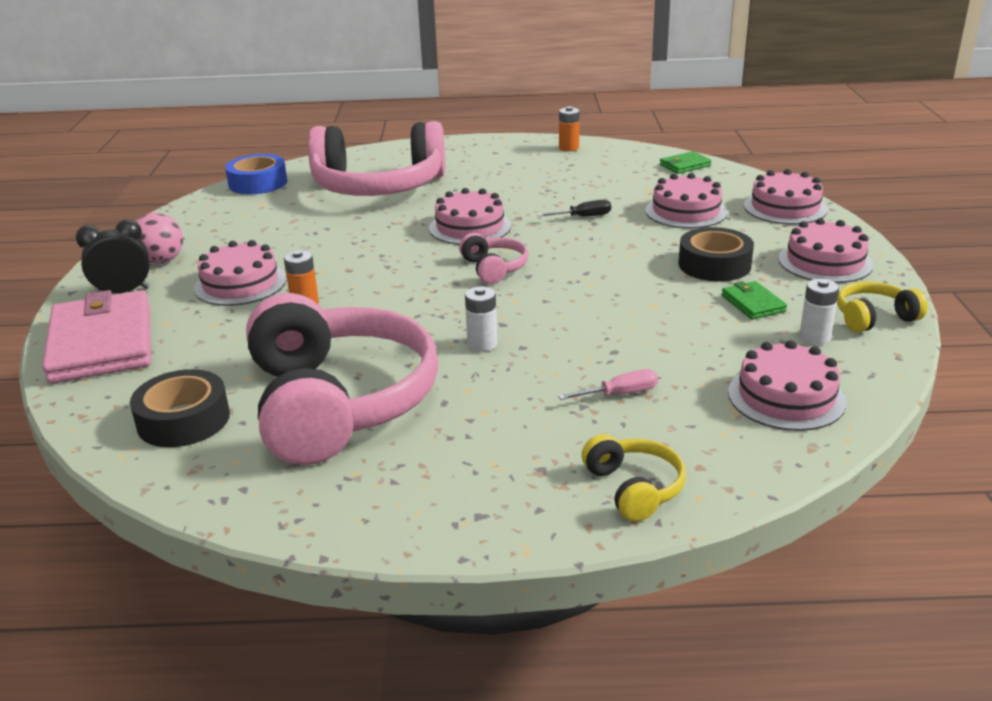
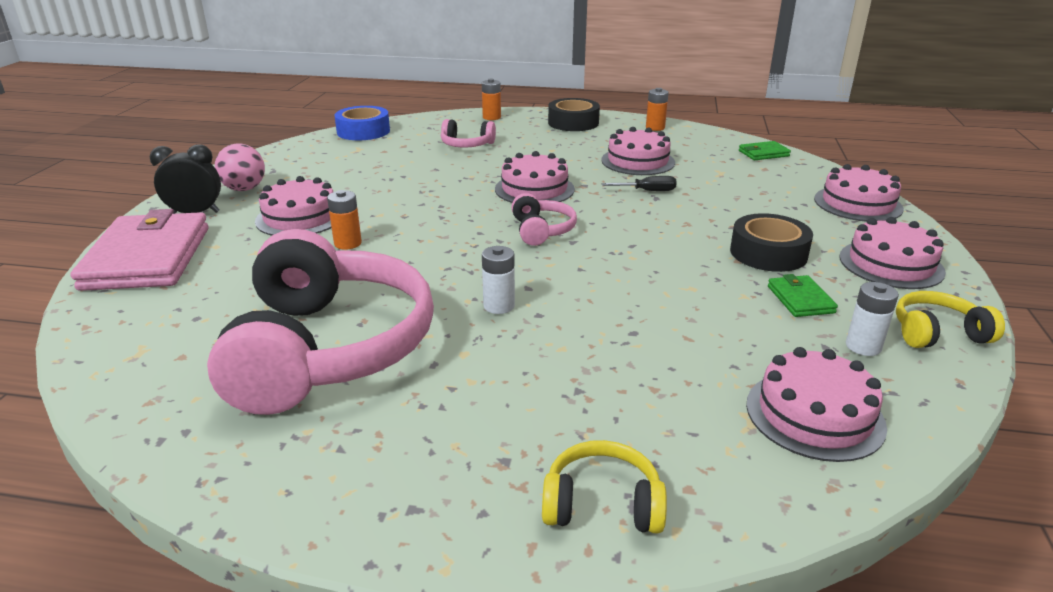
camera: 10 degrees right, 0 degrees up
black tape [130,369,230,447] -> black tape moved to [548,98,600,131]
pink headphones [308,121,445,196] -> pink headphones [441,119,496,147], size x0.42
pink screwdriver [558,369,658,400] -> none
yellow headphones [582,434,686,522] -> yellow headphones turned 75 degrees counterclockwise [542,440,667,534]
pink cake [645,173,728,228] -> pink cake moved to [601,127,675,175]
none -> orange battery [482,79,501,120]

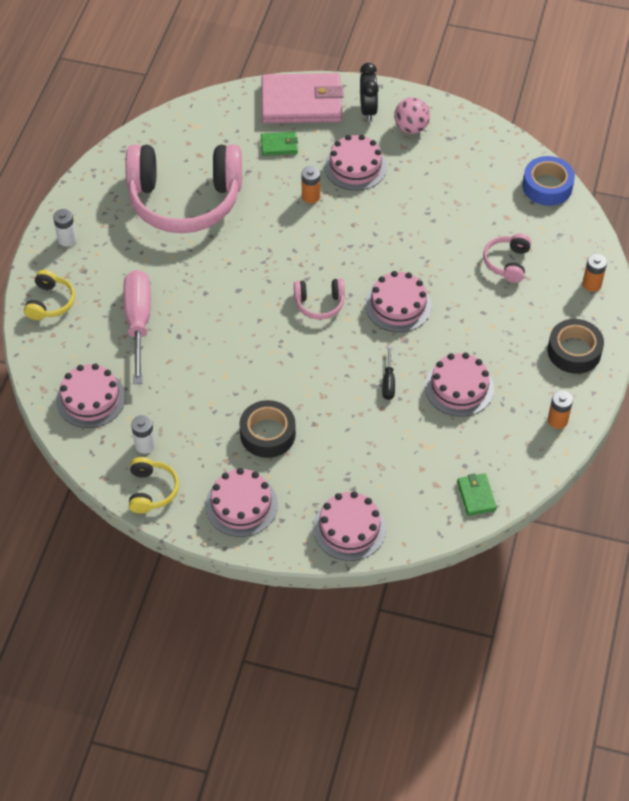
camera: 95 degrees right, 25 degrees up
white battery [482,246,515,314] -> white battery moved to [53,209,77,247]
green wallet [768,274,838,317] -> green wallet moved to [261,132,298,156]
none -> pink screwdriver [123,270,151,384]

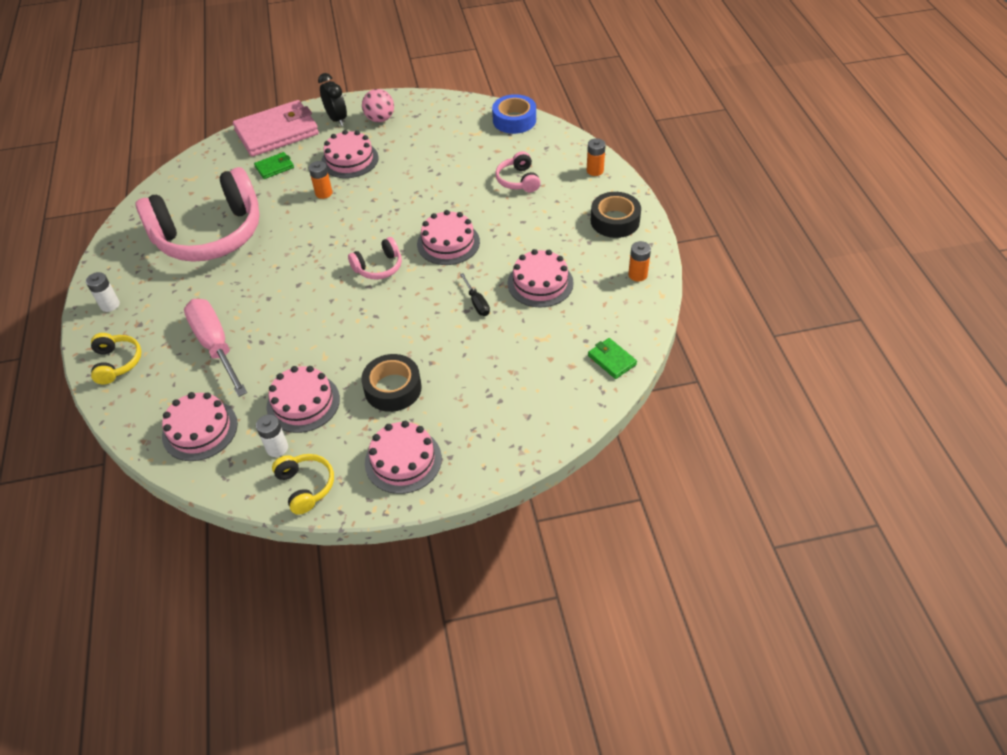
camera: 25 degrees left, 5 degrees down
pink cake [313,491,386,561] -> pink cake moved to [267,366,340,433]

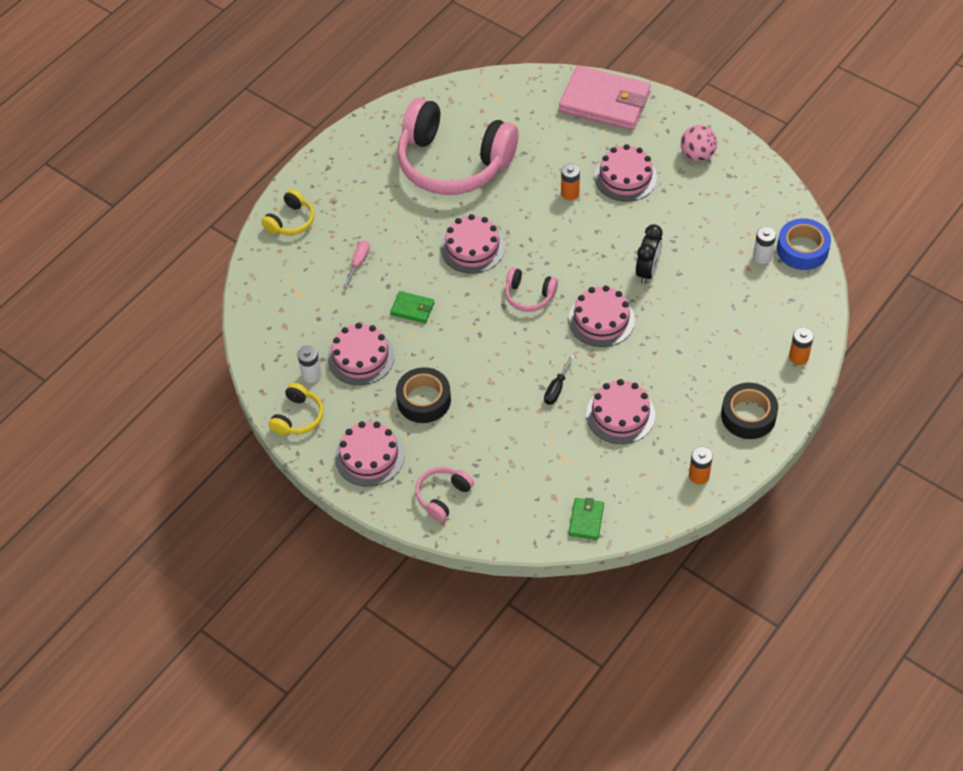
camera: 50 degrees right, 5 degrees up
white battery [86,272,120,312] -> white battery moved to [753,226,776,264]
pink cake [162,392,238,461] -> pink cake moved to [441,214,505,273]
pink screwdriver [184,299,247,397] -> pink screwdriver [343,240,370,288], size x0.46
green wallet [254,152,294,179] -> green wallet moved to [390,291,435,323]
black clock [318,73,347,126] -> black clock moved to [636,224,662,284]
pink headphones [495,151,541,192] -> pink headphones moved to [415,467,474,522]

